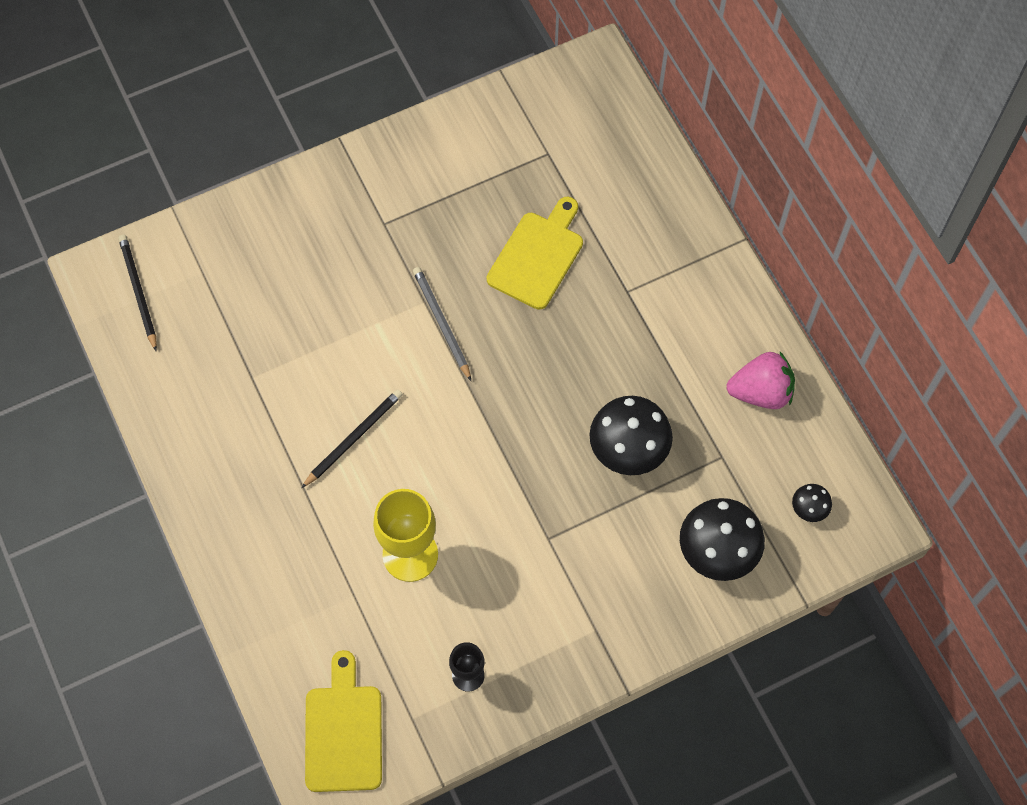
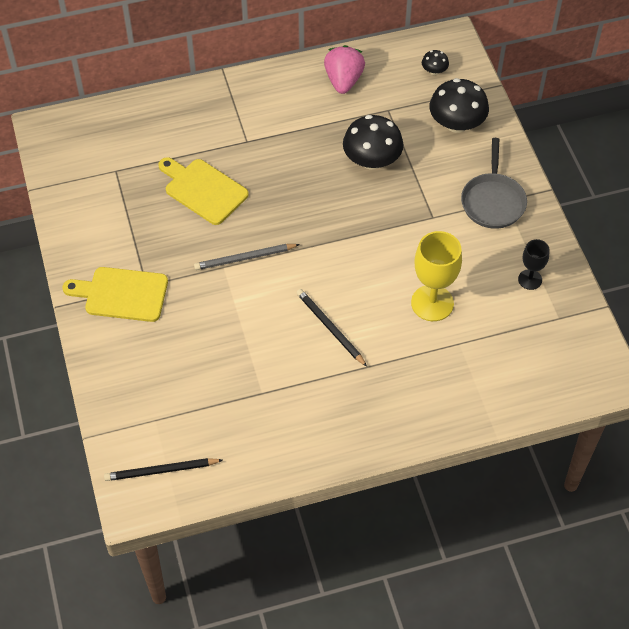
camera: 80 degrees left, 10 degrees down
yellow cutting board [305,650,382,792] -> yellow cutting board moved to [62,267,168,322]
none -> grey pan [461,138,527,229]

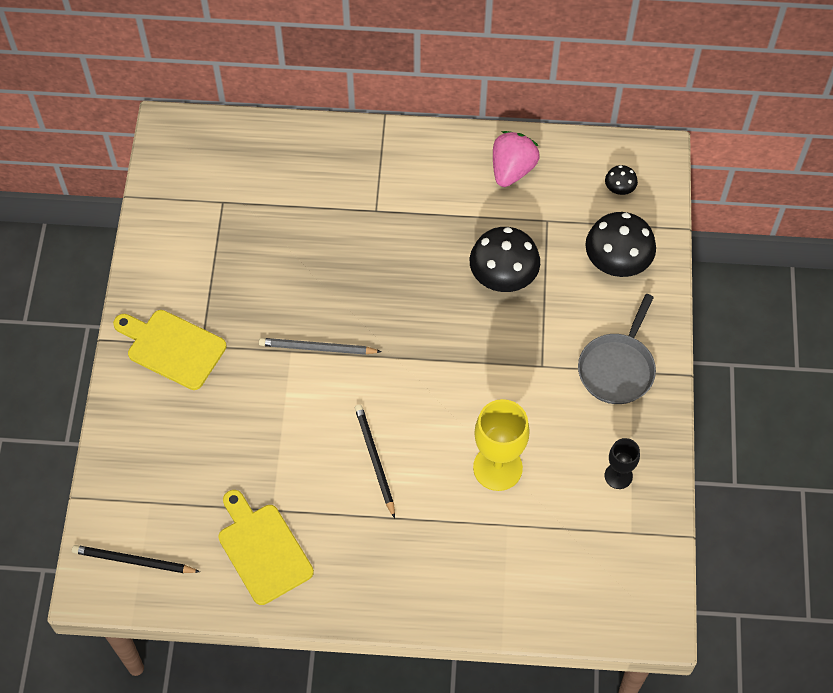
camera: 20 degrees right, 5 degrees up
yellow cutting board [158,157,249,225] -> yellow cutting board moved to [218,490,314,605]

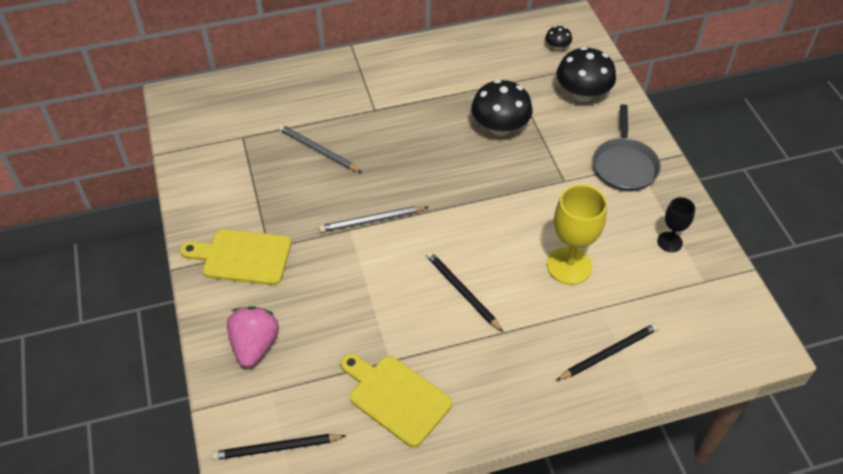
camera: 20 degrees left, 10 degrees down
pink strawberry [493,131,540,187] -> pink strawberry moved to [227,306,279,367]
none -> grey pencil [278,125,362,172]
none -> black pencil [556,323,659,381]

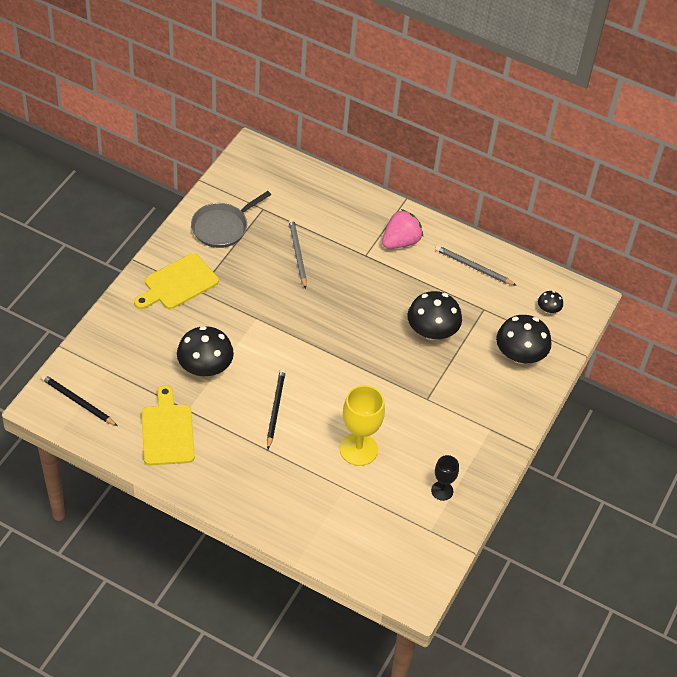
camera: 40 degrees right, 0 degrees up
yellow cutting board [180,229,291,285] -> yellow cutting board turned 90 degrees counterclockwise [134,253,219,309]
pink strawberry [227,306,279,367] -> pink strawberry moved to [382,209,423,249]
grey pencil [319,206,428,232] -> grey pencil moved to [435,245,517,286]
black pencil [556,323,659,381] -> none
grey pan [593,104,661,191] -> grey pan moved to [191,191,271,248]
none -> black mushroom [177,326,234,376]

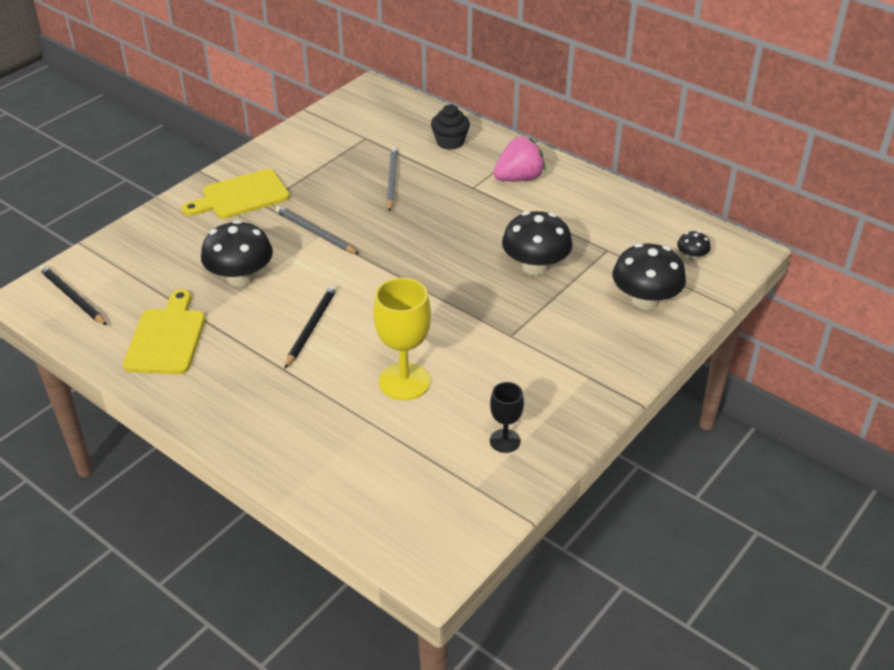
camera: 15 degrees right, 10 degrees down
grey pan [191,191,271,248] -> none
grey pencil [435,245,517,286] -> grey pencil moved to [275,206,359,254]
none -> black cupcake [431,105,470,150]

